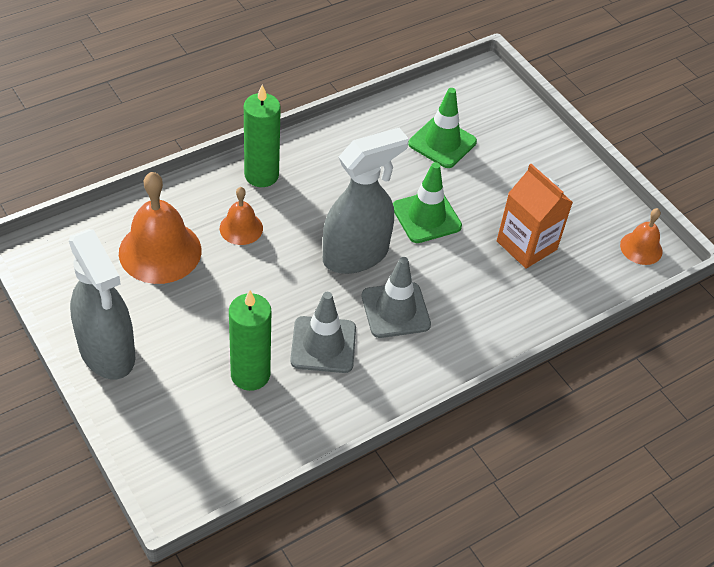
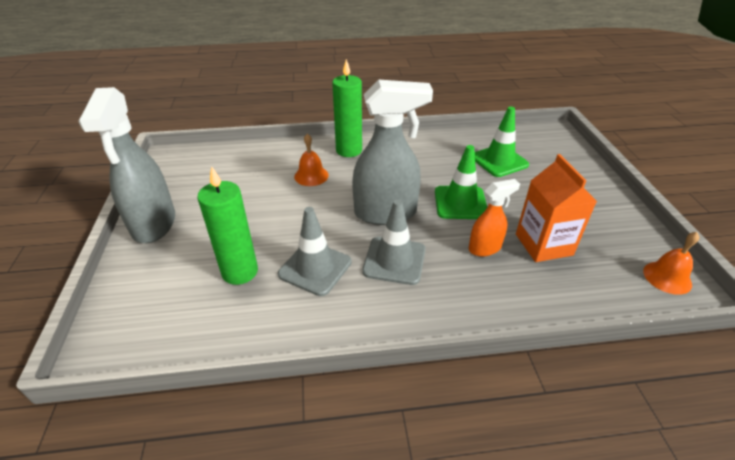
camera: 30 degrees right, 10 degrees down
orange bell [119,172,201,284] -> none
none -> orange spray bottle [469,179,520,256]

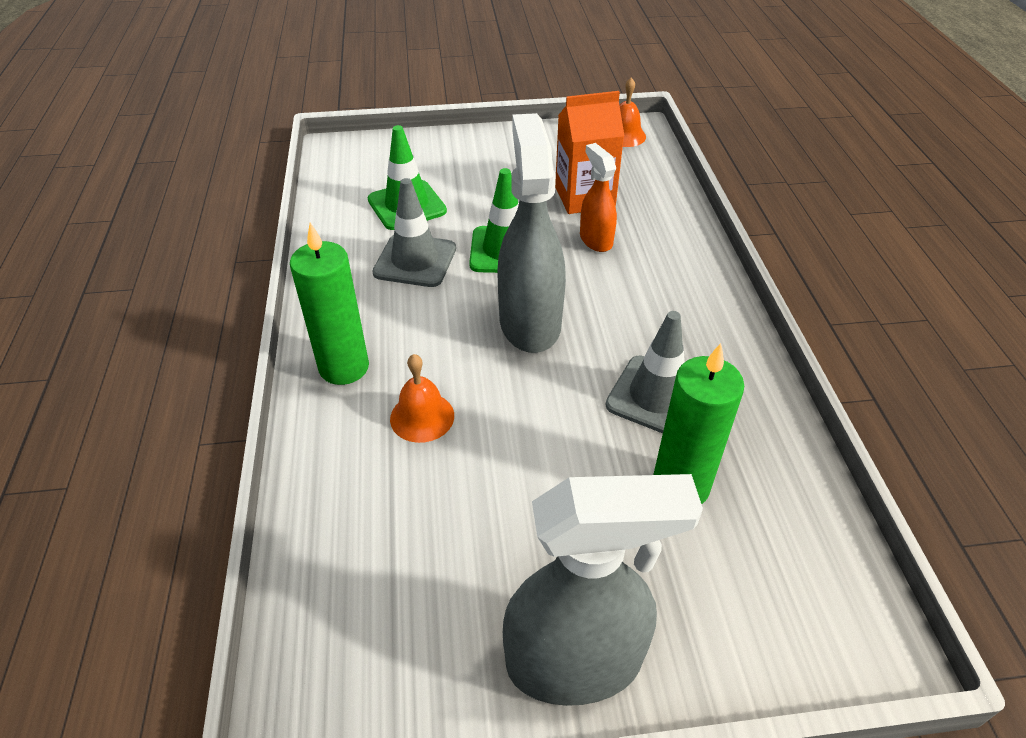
camera: 90 degrees left, 5 degrees up
grey traffic cone [362,199,426,285] -> grey traffic cone moved to [373,178,456,287]

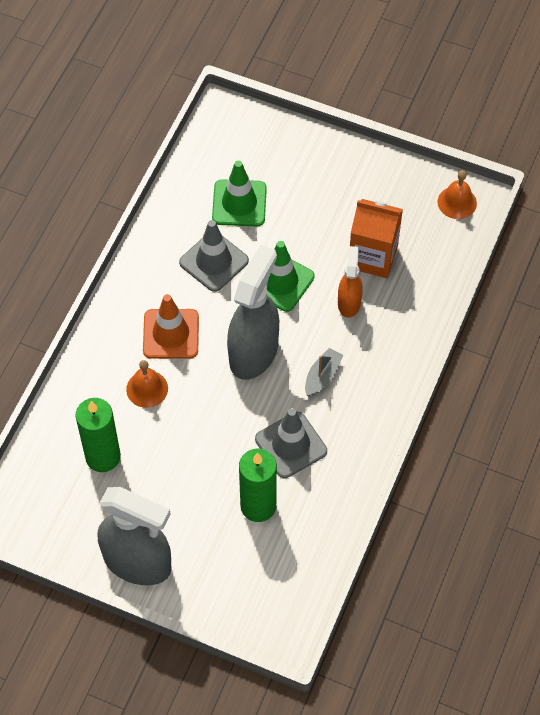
camera: 30 degrees right, 15 degrees up
green candle [290,223,369,385] -> green candle moved to [75,398,121,472]
none -> orange traffic cone [143,294,199,359]
none -> grey boat [305,348,343,396]

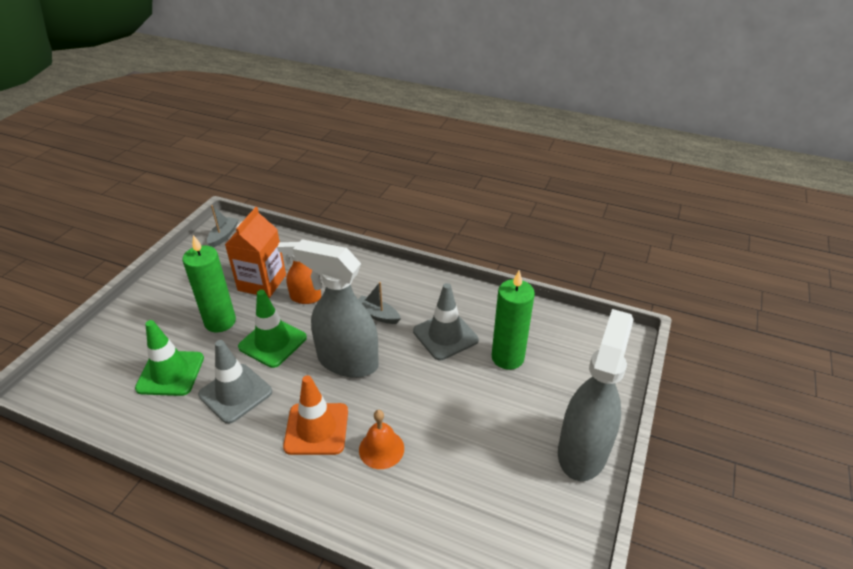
camera: 90 degrees left, 20 degrees down
green candle [75,398,121,472] -> green candle moved to [183,235,236,332]
orange bell [438,170,477,219] -> grey boat [207,205,239,248]

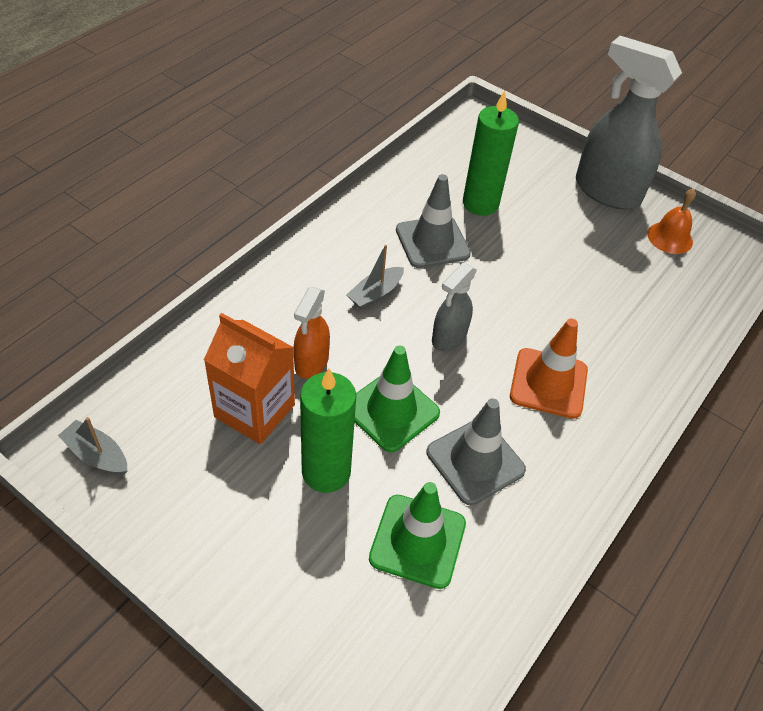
camera: 80 degrees left, 10 degrees up
grey spray bottle [293,239,379,378] -> grey spray bottle [432,263,477,351], size x0.53
orange bell [359,410,404,469] -> orange bell moved to [647,188,696,254]

